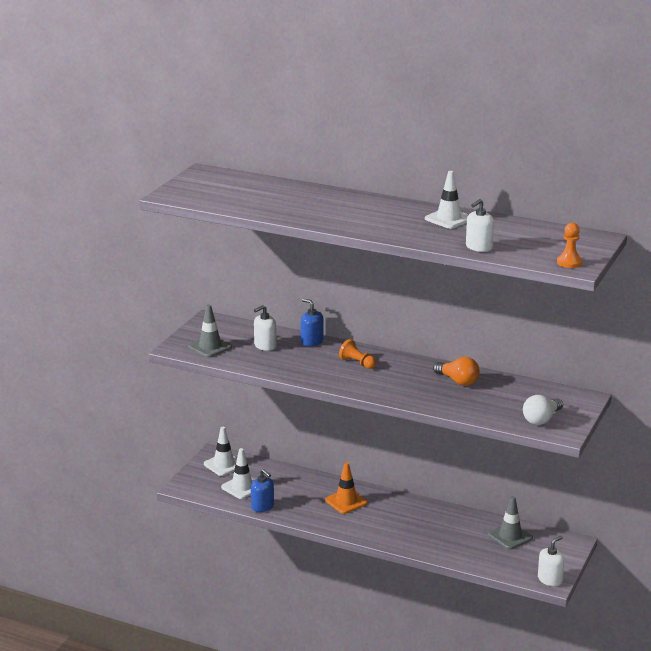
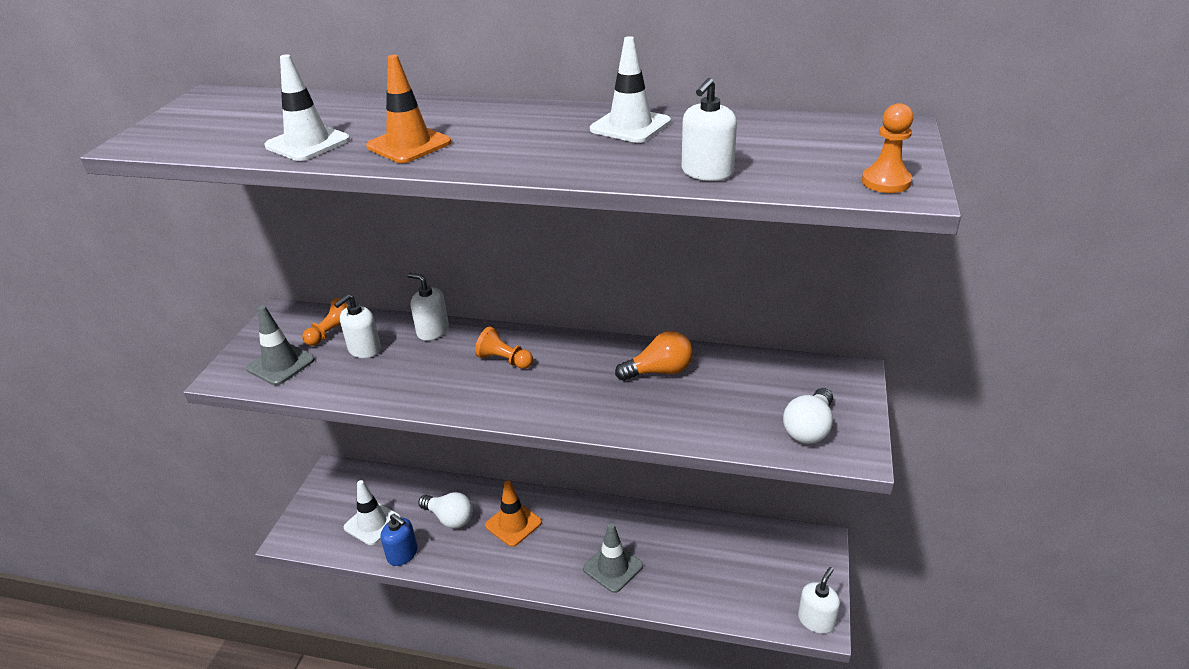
camera: 10 degrees left, 10 degrees up
white traffic cone [204,427,237,476] -> white traffic cone moved to [264,54,350,161]
blue soap dispenser [301,299,324,346] -> white soap dispenser [407,273,449,341]
orange light bulb [433,357,480,386] -> orange light bulb turned 45 degrees counterclockwise [615,331,693,381]
grey traffic cone [488,496,533,550] -> grey traffic cone moved to [583,523,643,593]
none -> orange pawn [302,298,348,346]
none -> orange traffic cone [366,55,451,163]
none -> white light bulb [418,492,473,529]

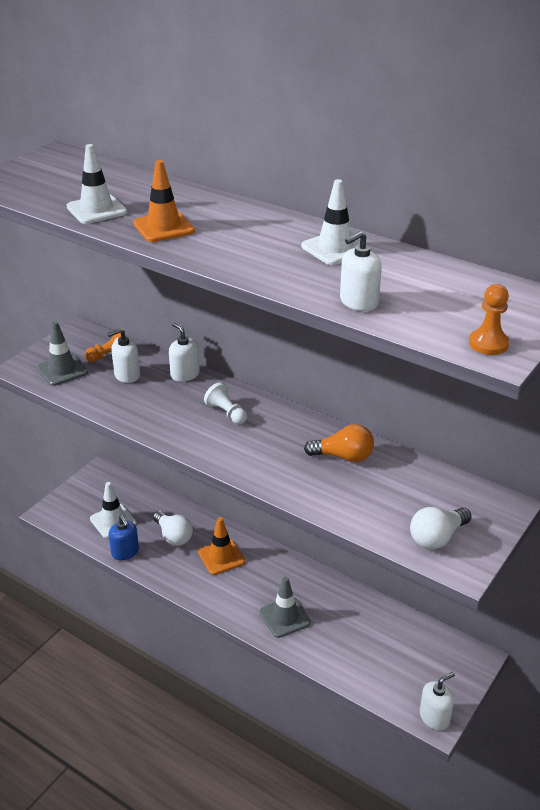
camera: 20 degrees right, 0 degrees up
orange pawn [475,326,533,369] -> white pawn [204,382,247,424]

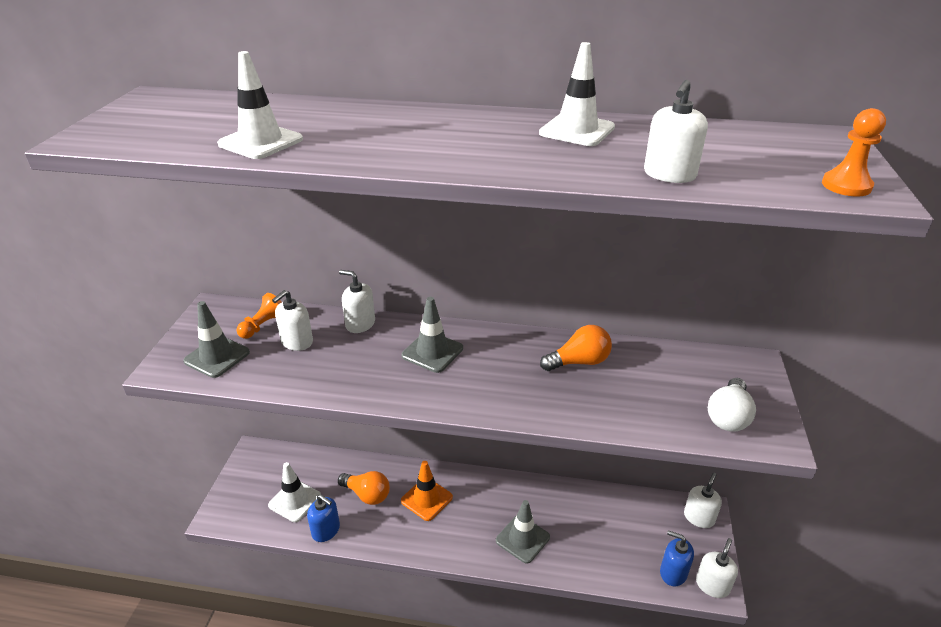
camera: 25 degrees left, 0 degrees up
orange traffic cone [133,160,195,242] -> none
white light bulb [153,511,193,546] -> orange light bulb [338,471,390,505]
white pawn [204,382,247,424] -> grey traffic cone [402,297,463,373]
none -> blue soap dispenser [660,530,694,586]
none -> white soap dispenser [684,473,722,528]

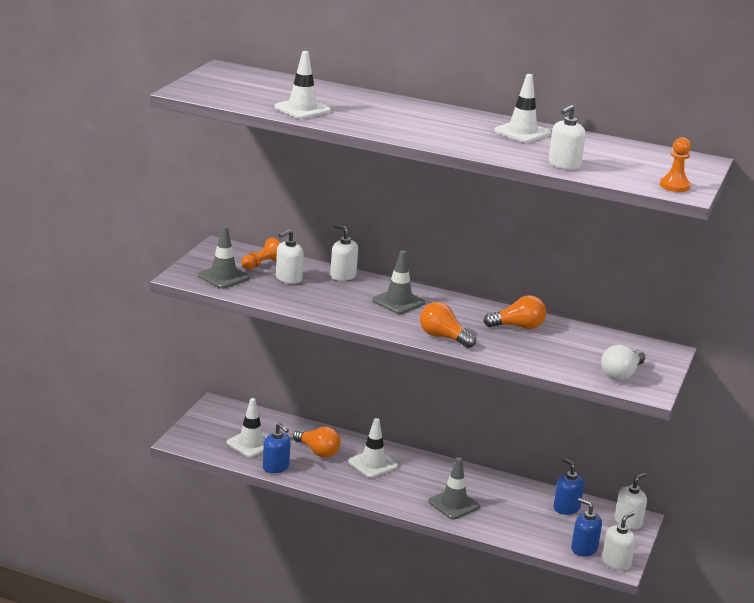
camera: 10 degrees right, 10 degrees down
orange traffic cone [401,461,453,521] -> white traffic cone [348,418,398,478]
none -> orange light bulb [420,302,476,348]
none -> blue soap dispenser [554,458,584,515]

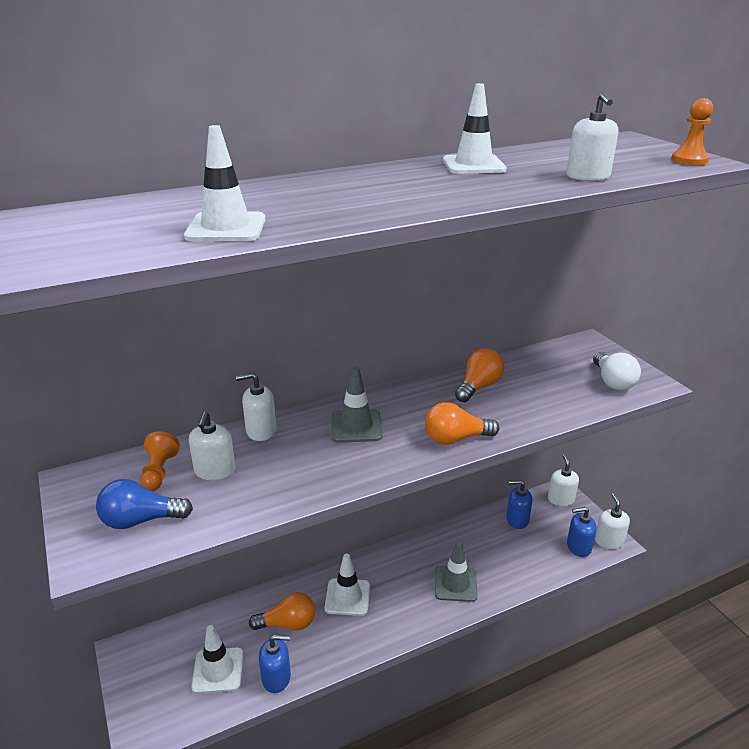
camera: 45 degrees left, 5 degrees up
grey traffic cone [198,226,250,289] -> blue light bulb [96,479,193,529]

